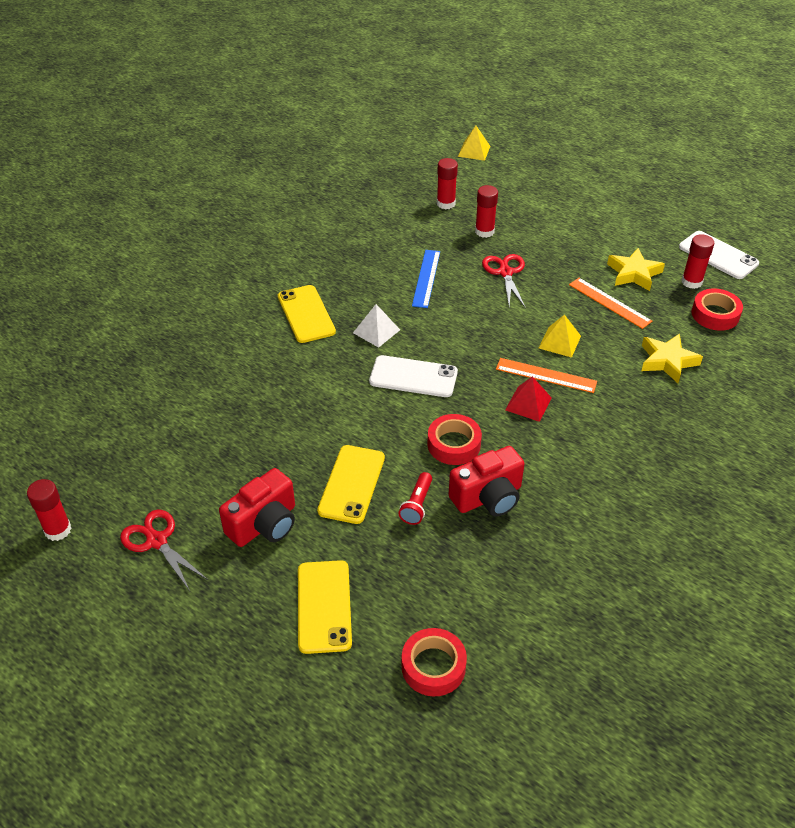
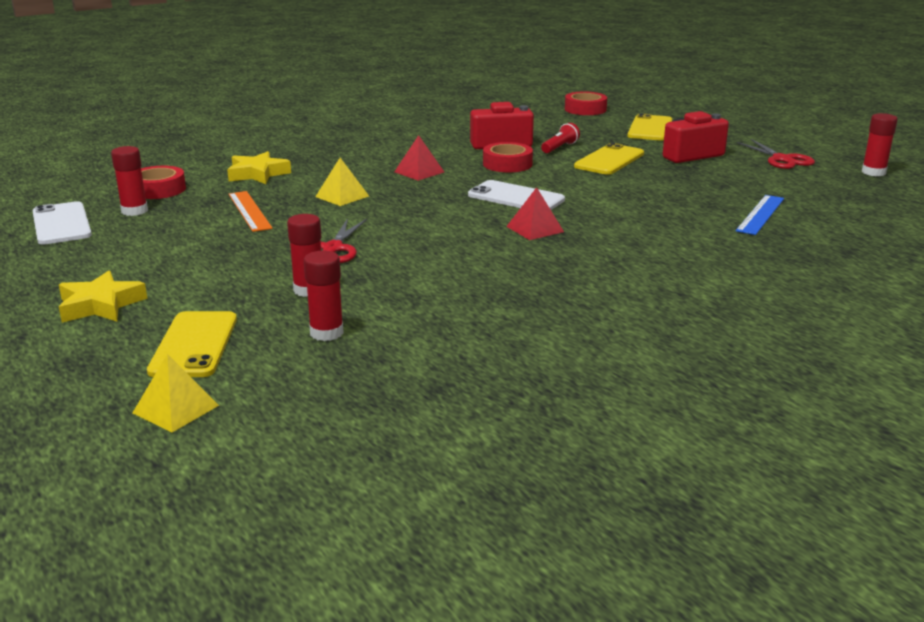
camera: 160 degrees left, 20 degrees down
yellow phone [278,285,336,343] -> yellow phone moved to [147,311,237,377]
white pyramid [353,304,400,348] -> red pyramid [506,187,564,240]
blue ruler [412,250,440,308] -> blue ruler moved to [736,195,784,235]
orange ruler [496,358,597,393] -> none
yellow star [607,248,665,291] -> yellow star moved to [59,271,147,323]

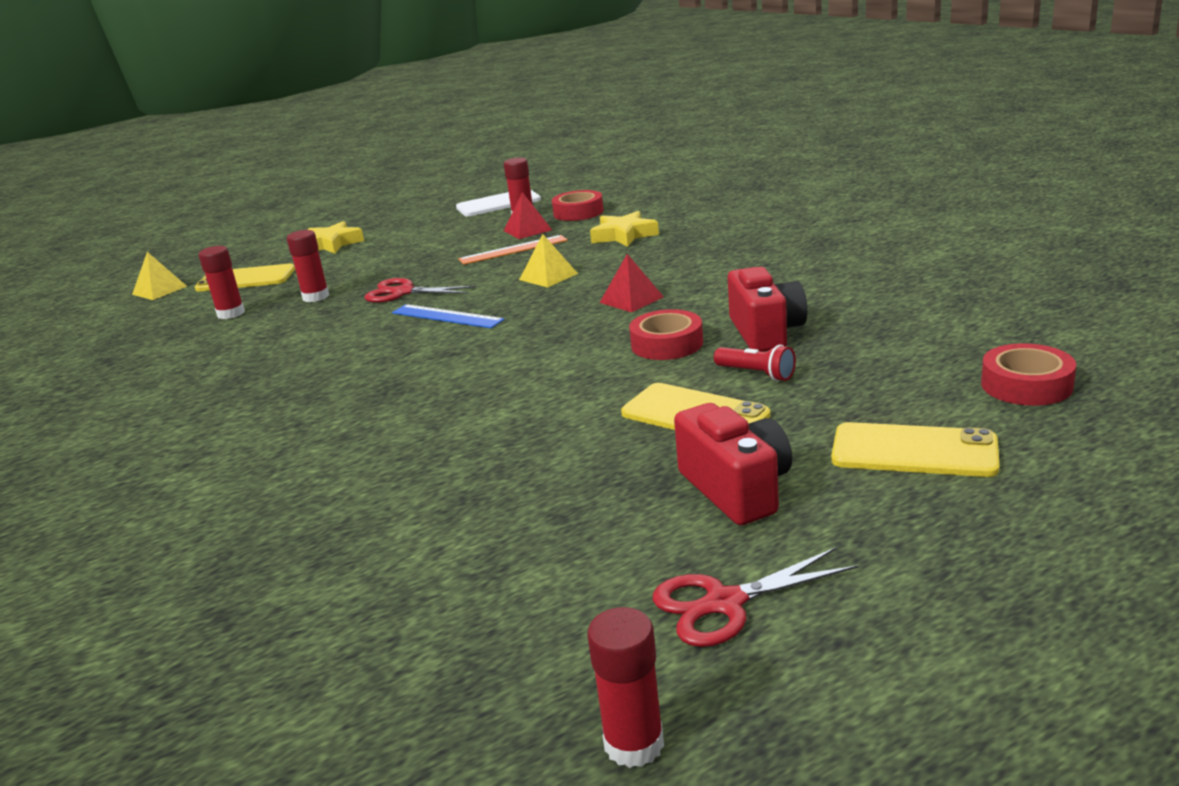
camera: 95 degrees right, 0 degrees up
white phone [468,180,565,210] -> none
red pyramid [506,187,564,240] -> red pyramid moved to [504,192,552,239]
blue ruler [736,195,784,235] -> blue ruler moved to [392,304,504,328]

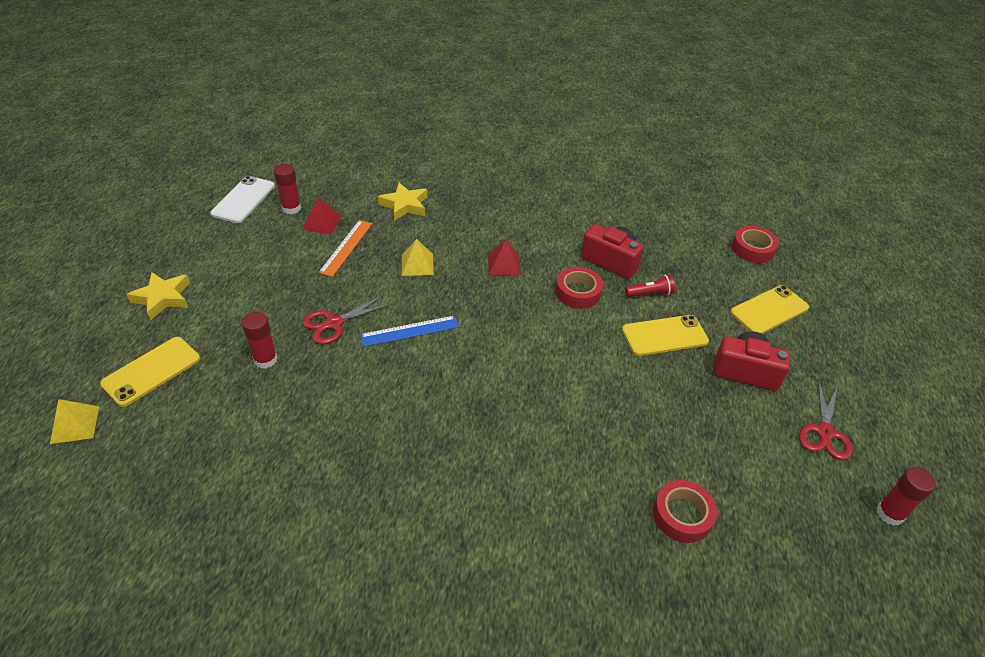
camera: 55 degrees left, 20 degrees up
red glue stick [198,246,245,319] -> none
red tape [552,190,604,221] -> red tape moved to [653,480,717,543]

